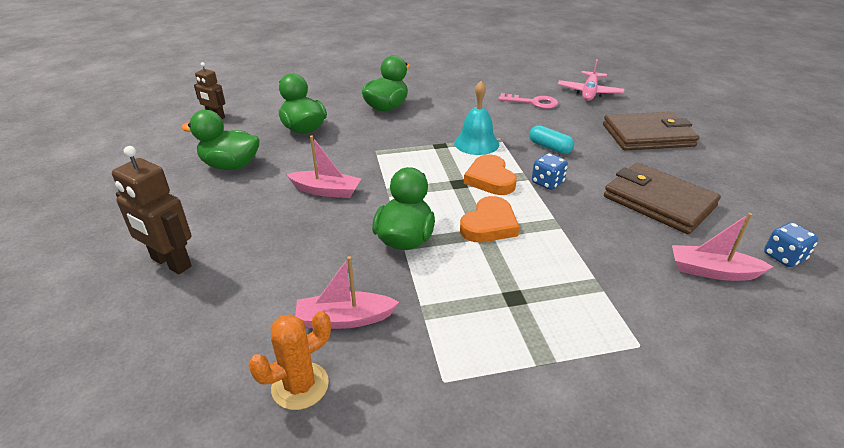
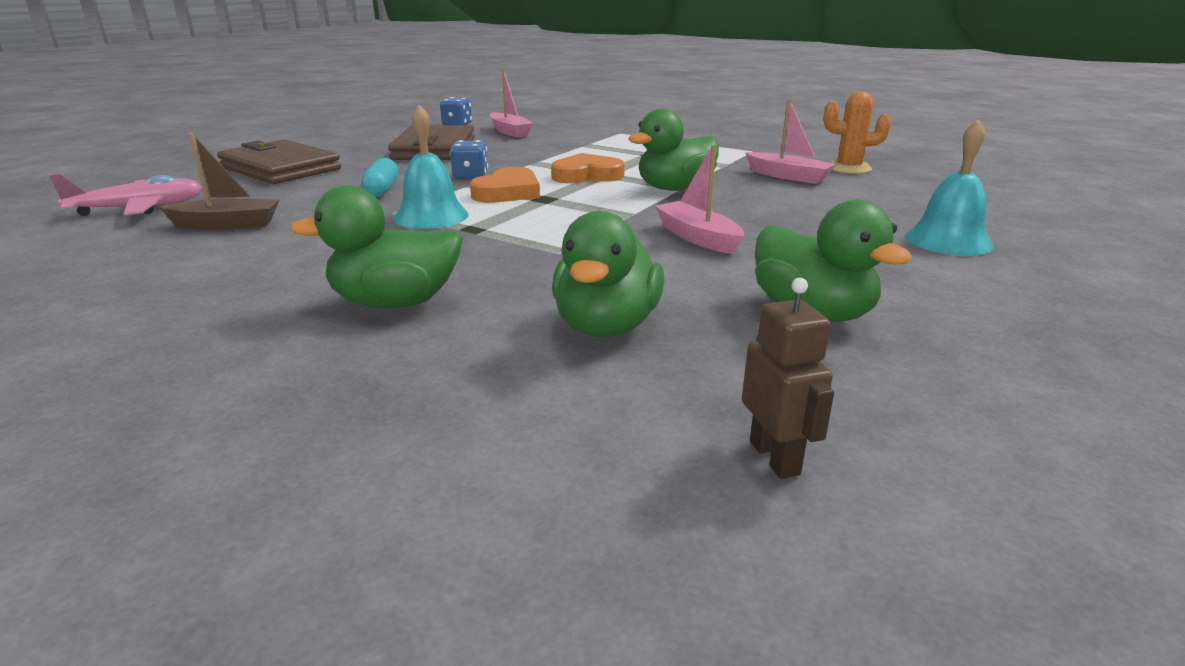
camera: 135 degrees left, 10 degrees down
brown robot [112,146,192,274] -> turquoise bell [905,119,994,256]
pink key [498,93,558,109] -> brown boat [158,133,279,230]

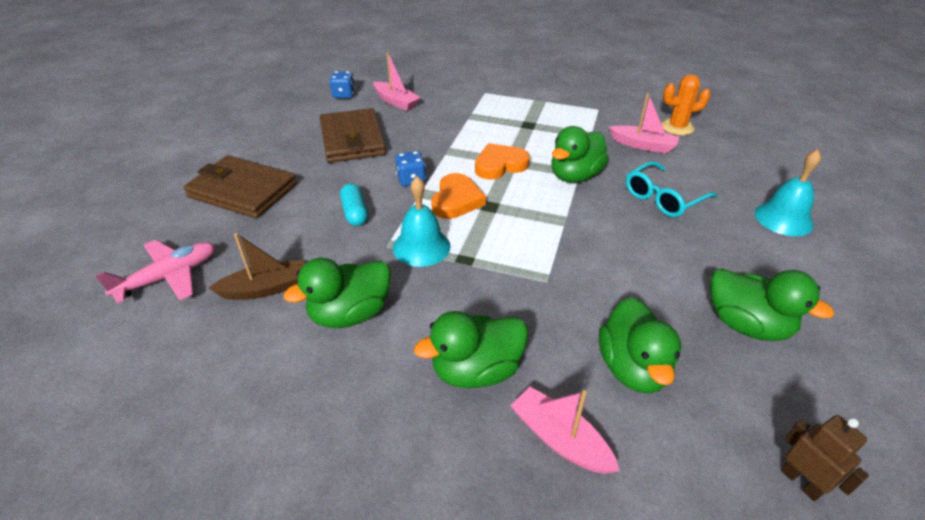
camera: 15 degrees left, 15 degrees up
pink boat [655,145,744,254] -> pink boat moved to [510,386,620,474]
none -> green duck [284,258,391,328]
none -> turquoise glasses [626,161,718,217]

